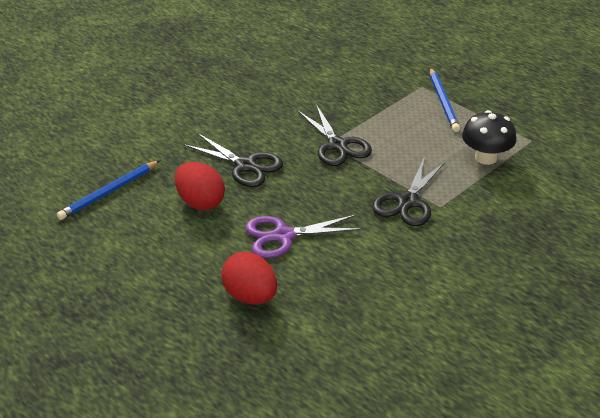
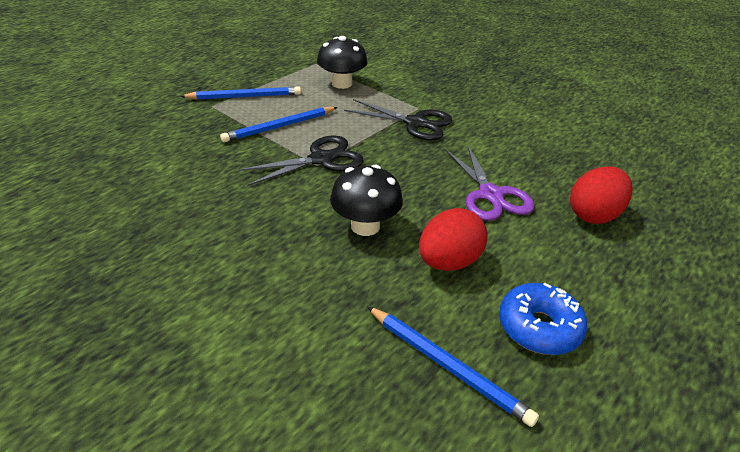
camera: 95 degrees left, 0 degrees up
black scissors [183,133,283,187] -> black mushroom [330,164,403,236]
none -> blue pencil [220,107,338,143]
none -> blue donut [499,283,588,355]

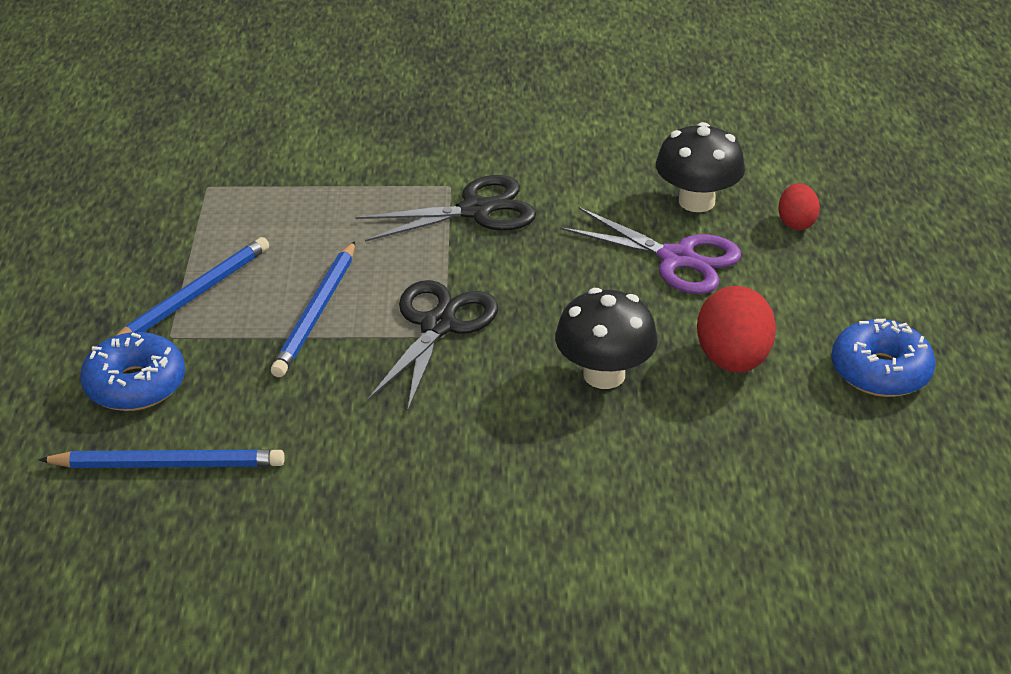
camera: 40 degrees left, 0 degrees up
black mushroom [317,36,368,89] -> black mushroom moved to [656,122,745,212]
blue pencil [367,306,539,427] -> blue pencil moved to [38,449,285,468]
red egg [570,166,632,224] -> red egg [778,183,820,230], size x0.58
none -> blue donut [80,332,185,411]

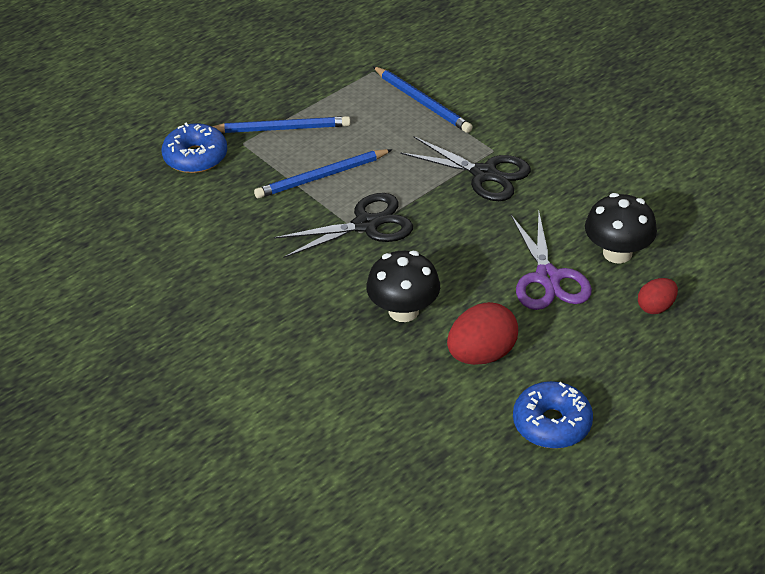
camera: 50 degrees right, 5 degrees up
blue pencil [38,449,285,468] -> blue pencil moved to [373,66,472,133]

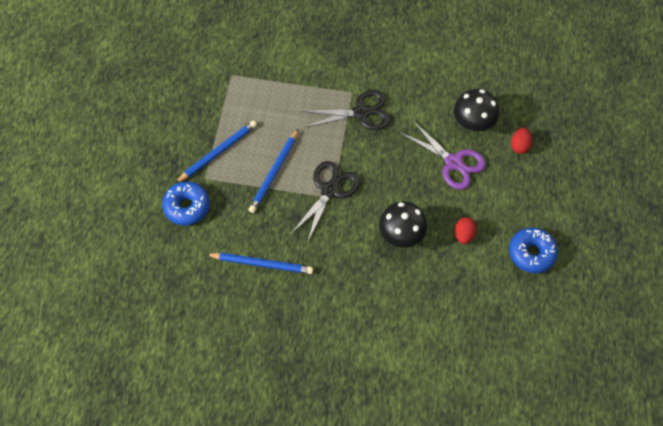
camera: 40 degrees left, 20 degrees up
blue pencil [373,66,472,133] -> blue pencil moved to [206,253,313,274]
red egg [447,302,518,365] -> red egg [455,217,477,244], size x0.58

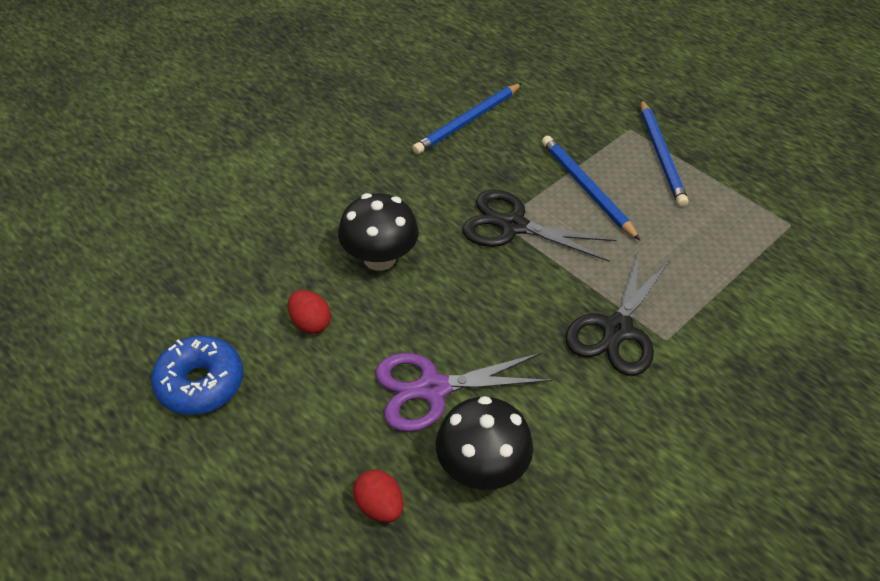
camera: 125 degrees right, 15 degrees down
blue donut [162,181,210,226] -> none
black scissors [290,161,360,244] -> black scissors turned 135 degrees clockwise [462,190,617,262]

